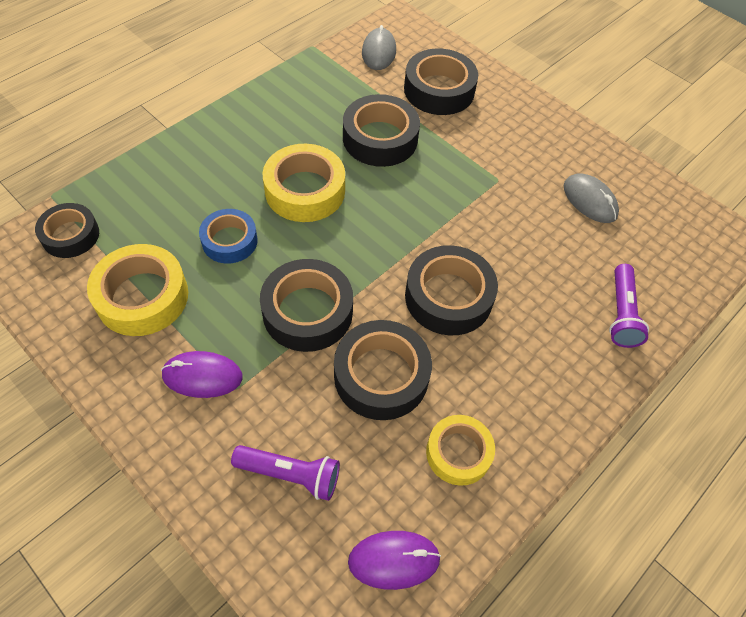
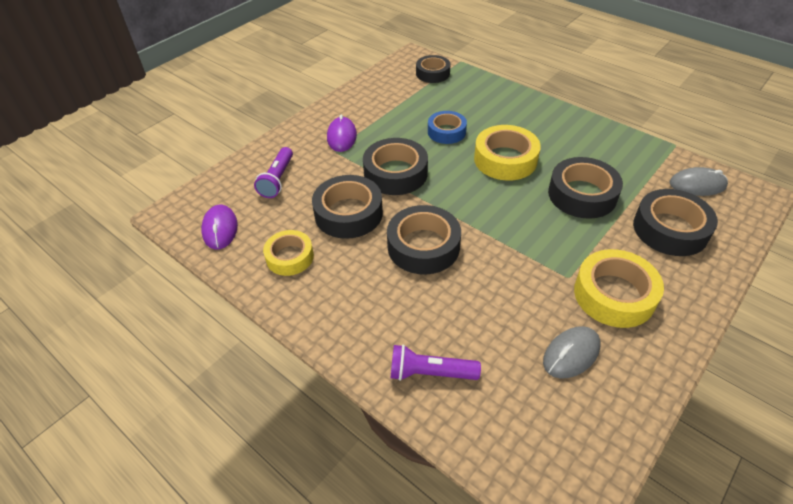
camera: 90 degrees right, 10 degrees down
yellow tape [87,244,188,336] -> yellow tape moved to [574,249,664,328]

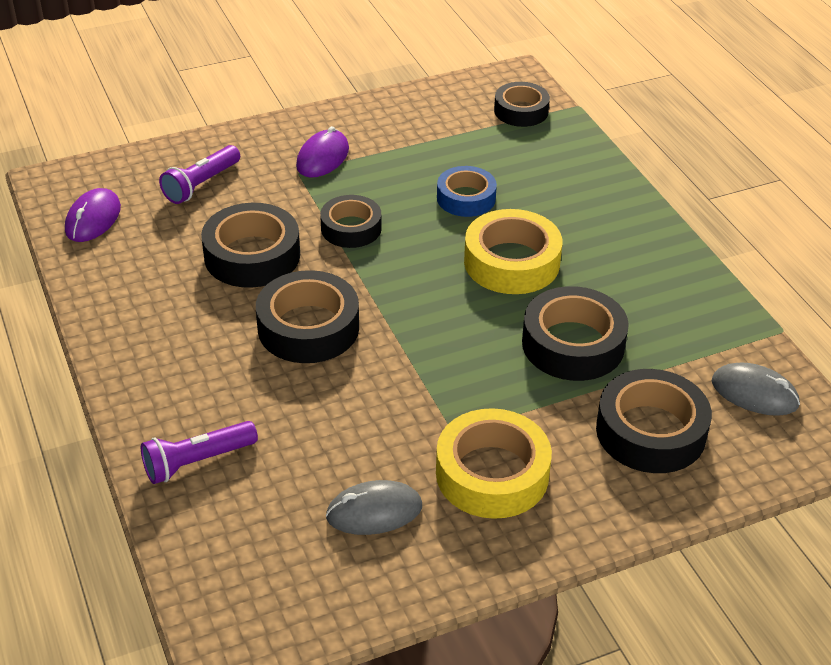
camera: 25 degrees right, 5 degrees down
yellow tape [263,230,314,276] -> none
black tape [363,138,428,195] -> black tape [320,195,382,248], size x0.65
purple flashlight [391,344,481,381] -> purple flashlight turned 60 degrees counterclockwise [141,421,258,484]

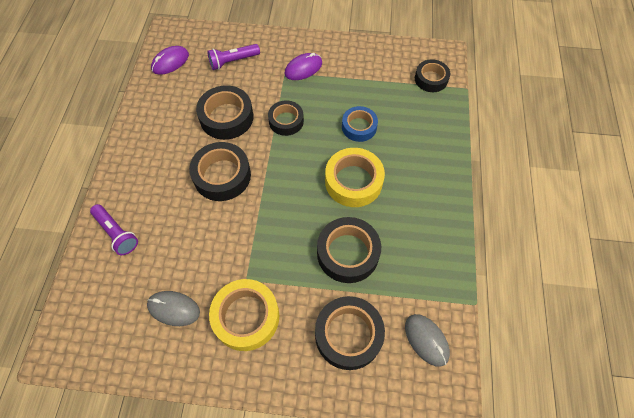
camera: 30 degrees right, 20 degrees up
purple flashlight [141,421,258,484] -> purple flashlight turned 135 degrees counterclockwise [90,204,138,255]

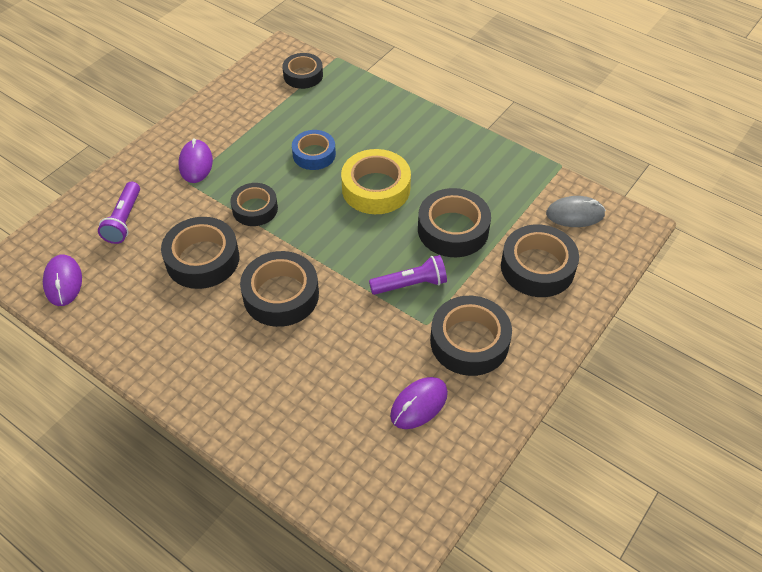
camera: 60 degrees left, 10 degrees down
purple flashlight [90,204,138,255] -> purple flashlight moved to [369,255,447,295]
grey mouse [147,291,200,326] -> purple mouse [390,377,448,429]
yellow tape [209,279,279,351] -> black tape [430,296,512,376]

